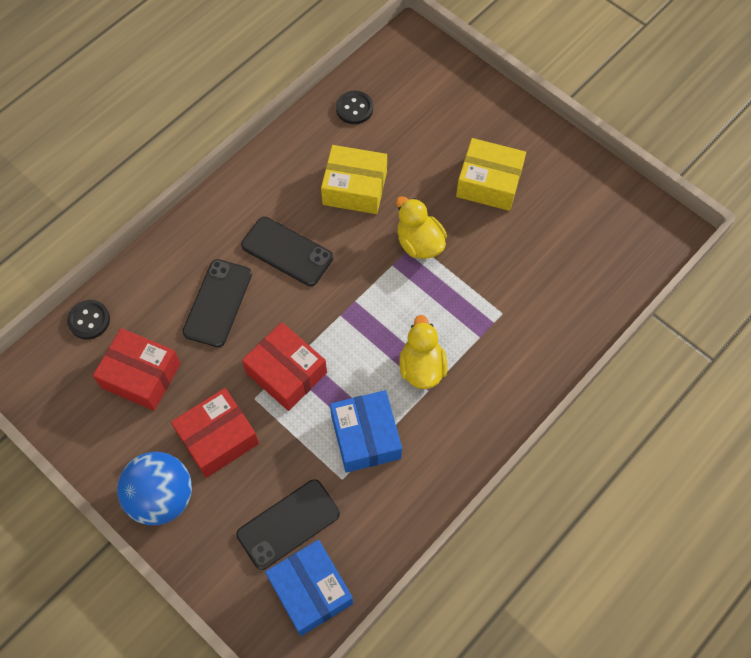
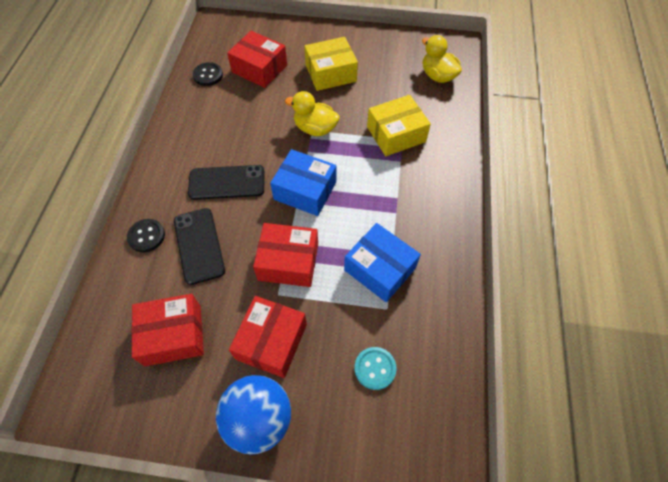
camera: 35 degrees left, 5 degrees down
black button [67,300,110,339] -> black button moved to [127,219,165,252]
black phone [236,479,340,570] -> turquoise button [354,347,397,390]
blue box [265,540,353,636] -> blue box moved to [270,149,336,216]
yellow box [321,145,387,214] -> yellow box moved to [367,95,431,156]
yellow duck [399,315,447,389] -> yellow duck moved to [422,35,462,83]
none -> red box [227,31,287,88]

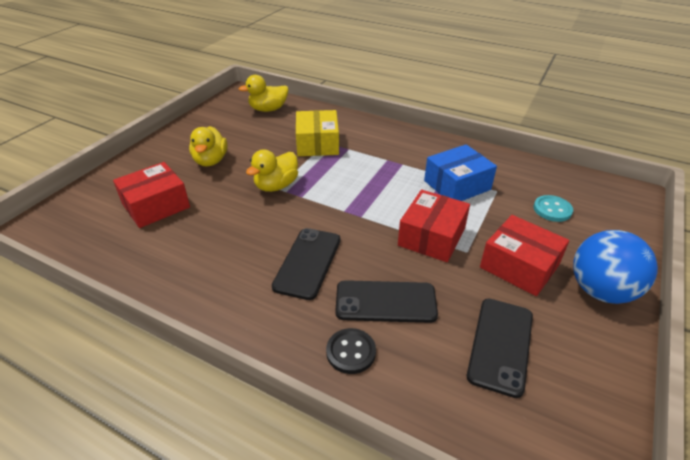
camera: 70 degrees left, 20 degrees down
red box [131,294,204,367] -> black phone [467,299,533,398]
black button [193,62,223,86] -> none
blue box [270,149,336,216] -> none
yellow box [304,37,358,91] -> yellow duck [189,126,228,166]

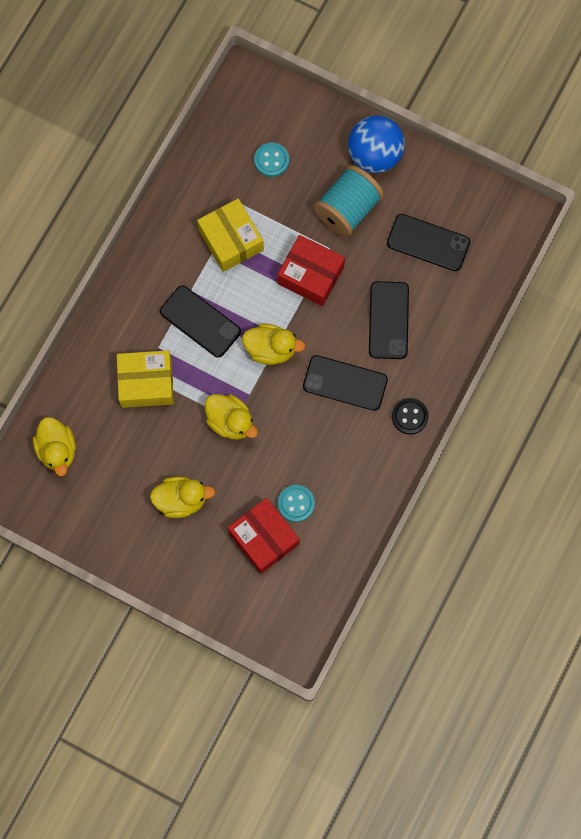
camera: 90 degrees left, 35 degrees up
black button [326,328,376,374] -> black button moved to [392,398,429,435]
blue box [424,144,497,201] -> yellow box [197,199,264,272]
red box [480,215,569,296] -> turquoise spool [314,165,384,237]
none -> black phone [160,286,241,358]
none -> yellow duck [242,323,305,365]
none -> turquoise button [278,485,315,522]

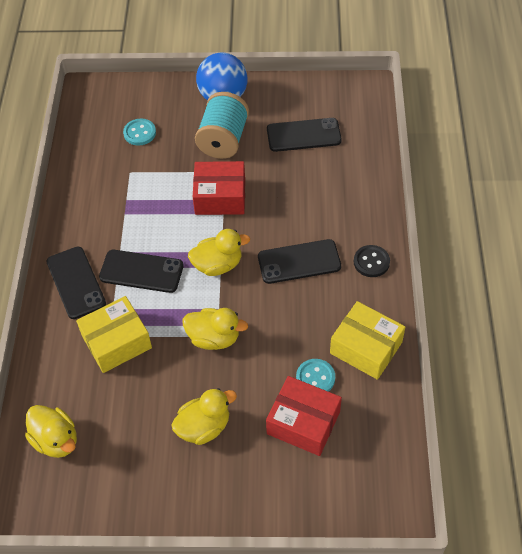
camera: 25 degrees left, 20 degrees down
yellow box [197,199,264,272] -> yellow box moved to [330,301,405,380]
black phone [369,281,409,359] -> black phone moved to [46,247,106,319]

